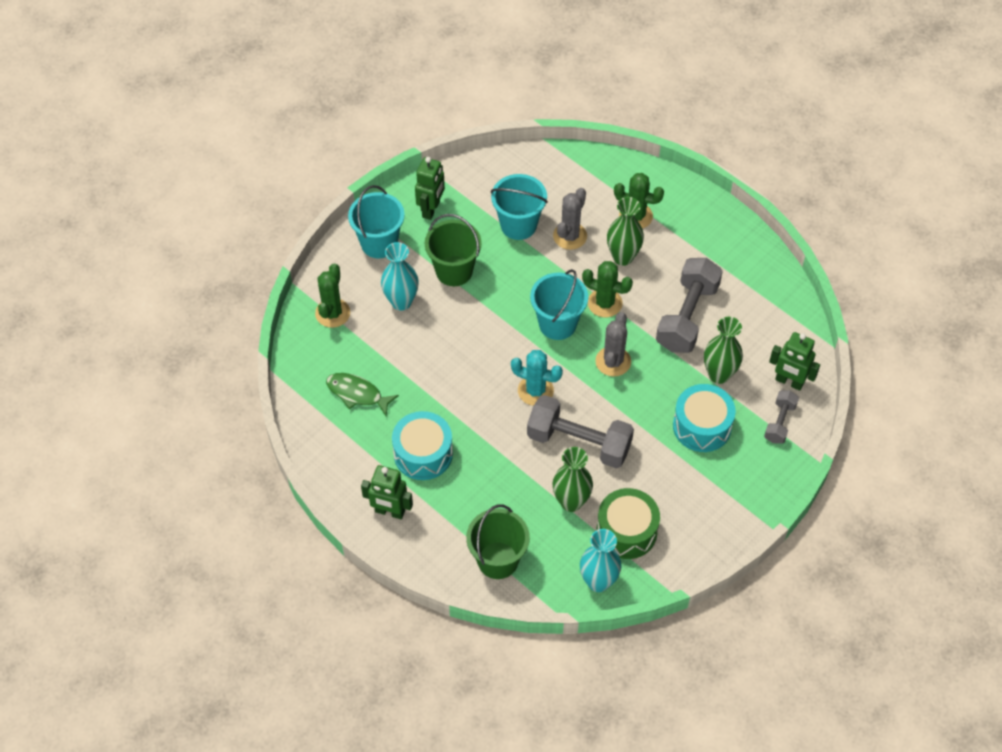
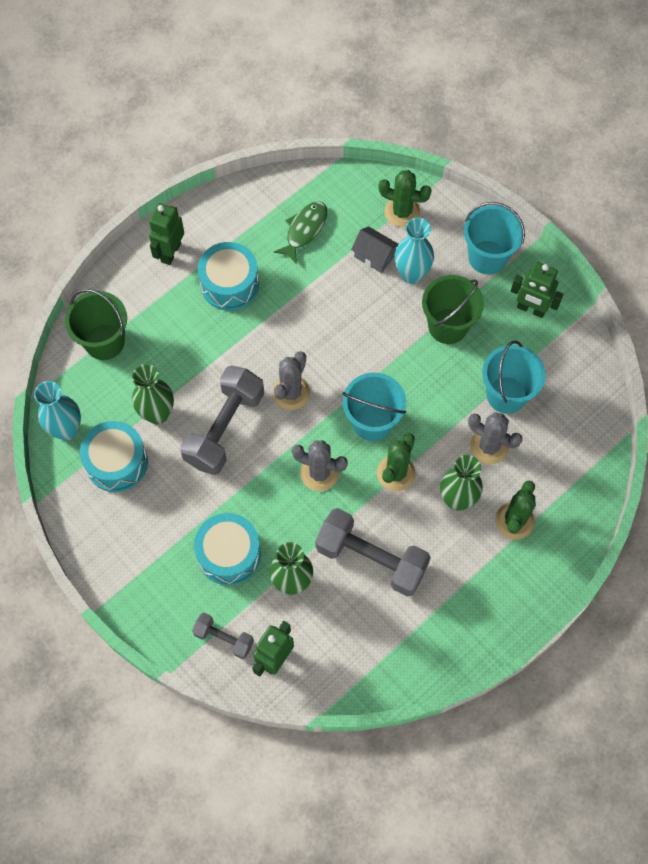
camera: 95 degrees right, 10 degrees up
turquoise cactus [511,350,563,406] -> grey cactus [272,351,310,410]
green drum [597,488,660,559] -> turquoise drum [80,421,148,492]
none -> grey house [351,227,399,273]

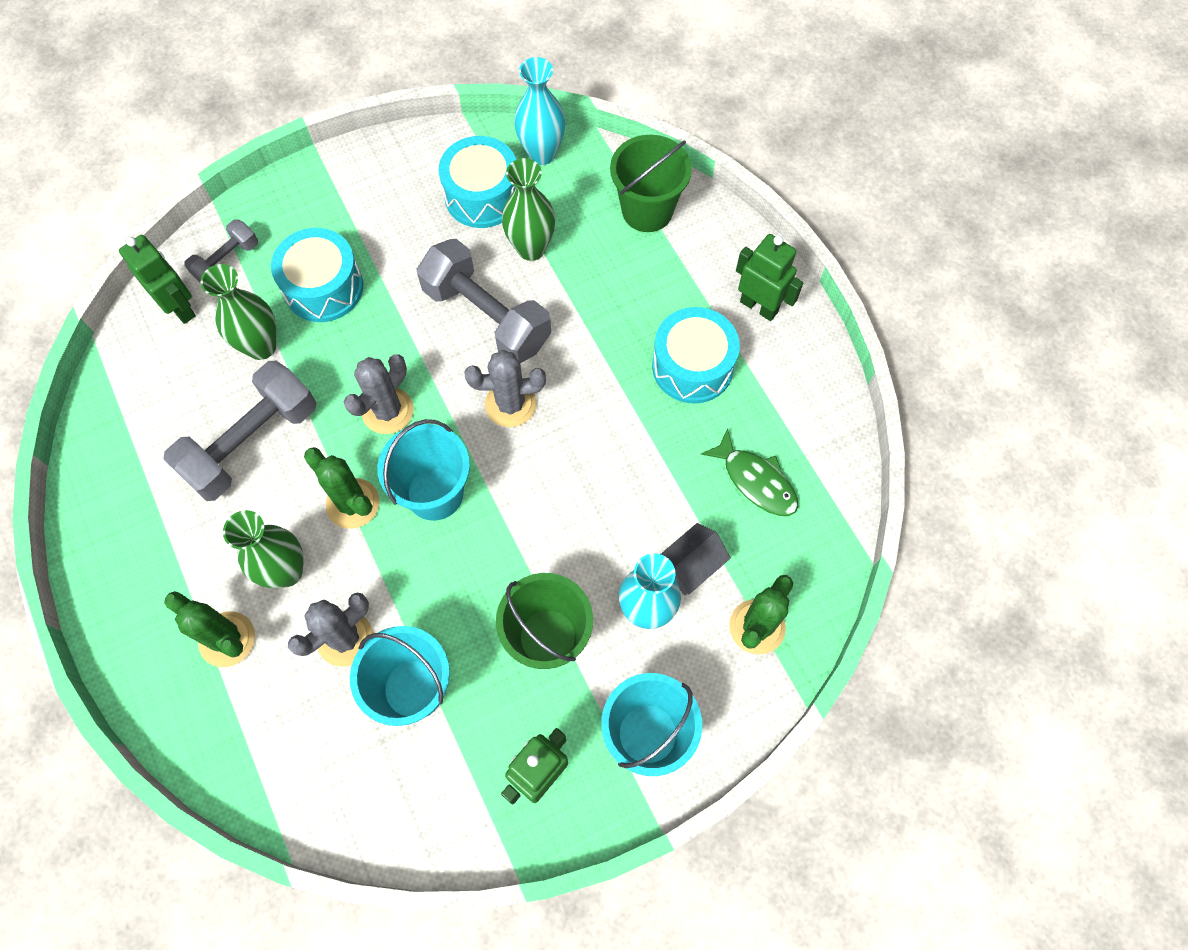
camera: 105 degrees right, 0 degrees up
grey cactus [272,351,310,410] -> grey cactus turned 45 degrees counterclockwise [465,350,546,427]

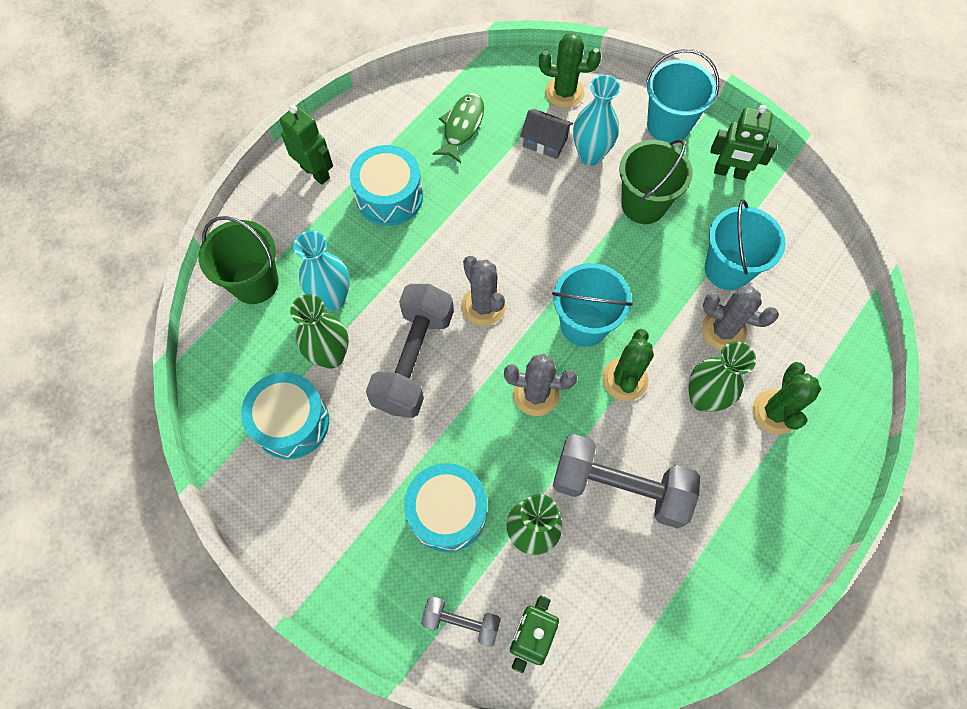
camera: 115 degrees left, 0 degrees up
turquoise vase [514,57,566,165] -> turquoise vase moved to [293,230,350,310]
green robot [736,234,803,321] -> green robot turned 120 degrees clockwise [279,105,333,185]

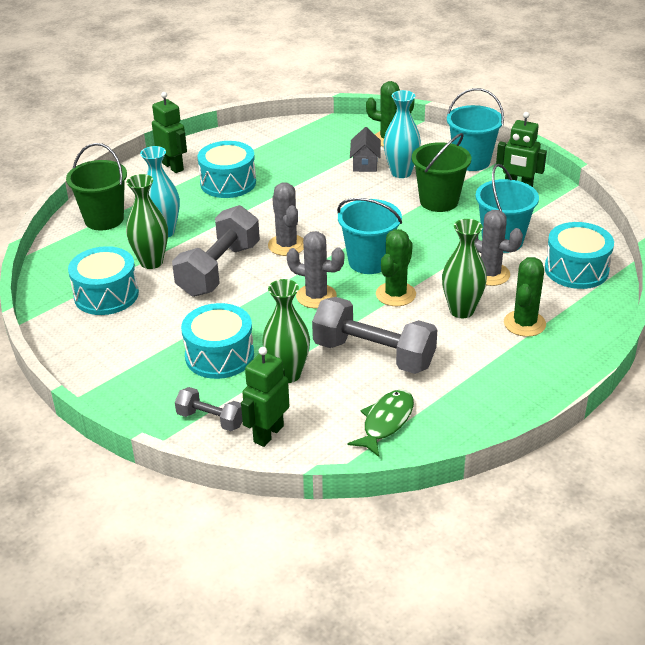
camera: 10 degrees right, 30 degrees down
green fish [432,93,484,163] -> green fish moved to [348,389,414,457]
grey house [520,109,573,159] -> grey house turned 60 degrees clockwise [350,127,381,172]
none -> turquoise drum [545,222,614,289]

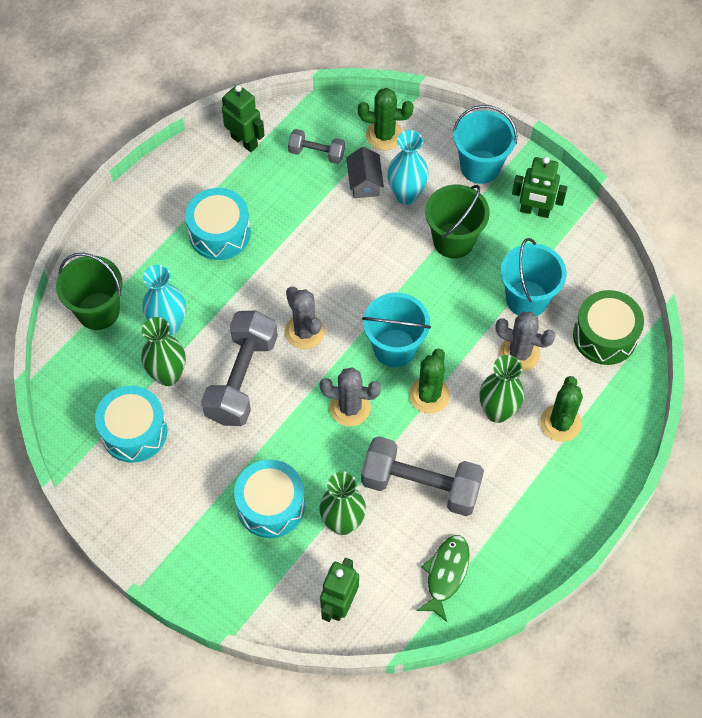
camera: 10 degrees left, 25 degrees up
green robot [152,92,187,173] -> green robot moved to [222,85,265,152]
grey dumbbell [175,387,242,431] -> grey dumbbell moved to [288,129,345,164]
turquoise drum [545,222,614,289] -> green drum [573,290,644,365]

